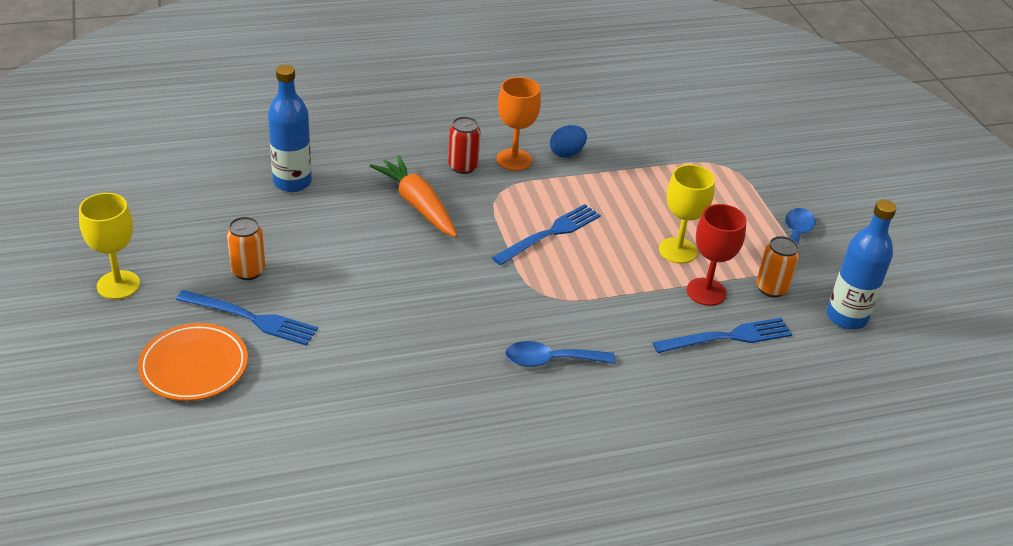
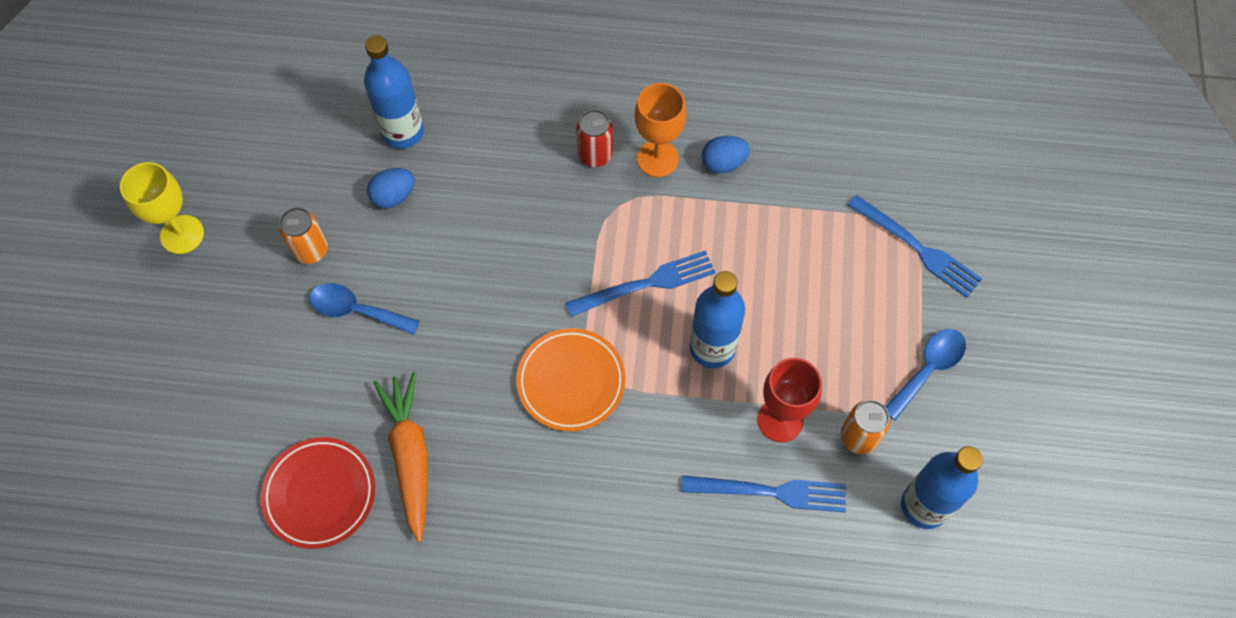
camera: 25 degrees right, 25 degrees up
orange plate [138,323,248,401] -> orange plate moved to [516,328,626,431]
blue fork [176,290,318,346] -> blue fork moved to [848,195,982,298]
orange carrot [370,155,457,237] -> orange carrot moved to [373,372,428,542]
blue spoon [505,341,615,367] -> blue spoon moved to [309,283,420,335]
yellow goblet [659,164,715,264] -> none
none -> red plate [261,437,375,549]
none -> blue egg [367,168,415,208]
none -> blue bottle [690,271,745,369]

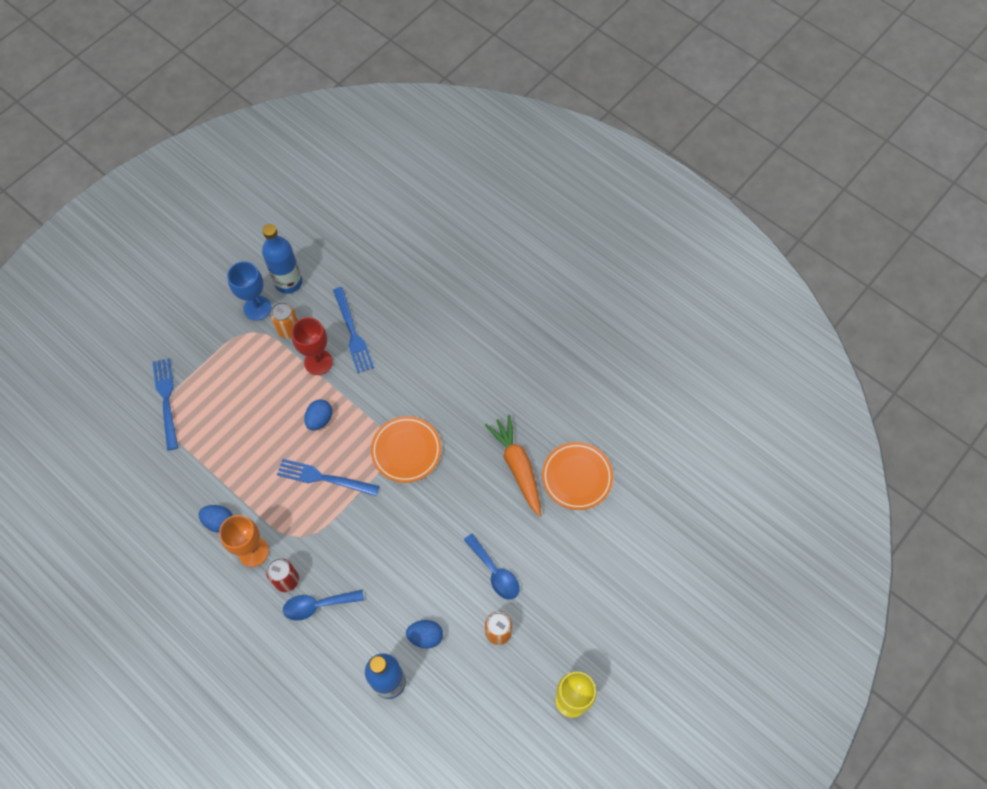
camera: 145 degrees left, 0 degrees up
red plate [261,437,375,549] -> orange plate [542,442,613,510]
orange carrot [373,372,428,542] -> orange carrot turned 135 degrees clockwise [485,415,541,517]
blue fork [681,475,846,513] -> blue fork turned 150 degrees counterclockwise [333,287,374,373]
blue bottle [690,271,745,369] -> blue egg [304,399,332,430]
blue spoon [885,329,966,421] -> blue spoon moved to [283,590,364,621]
none -> blue goblet [227,261,271,321]

